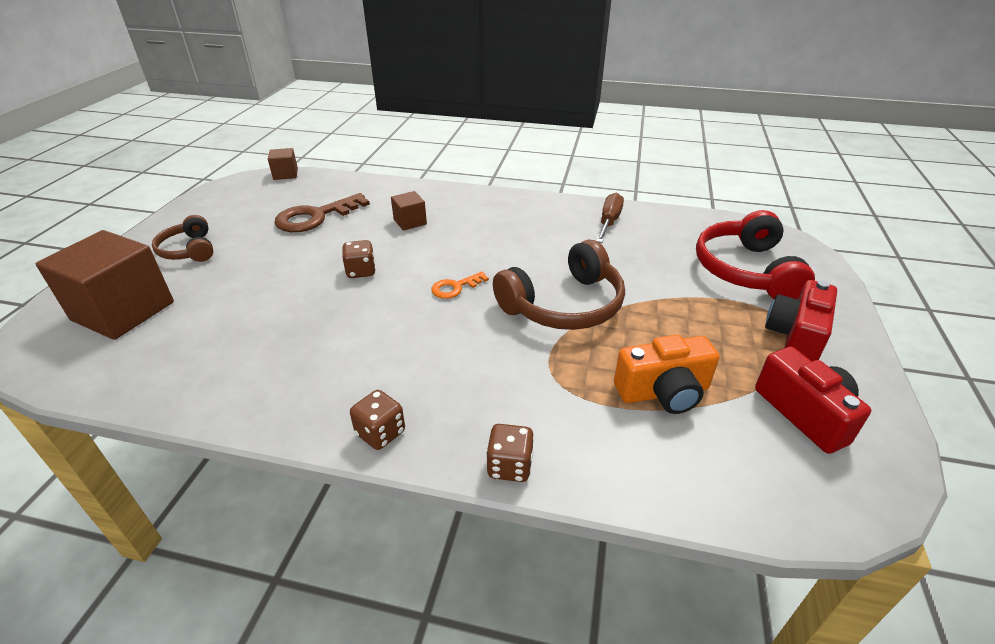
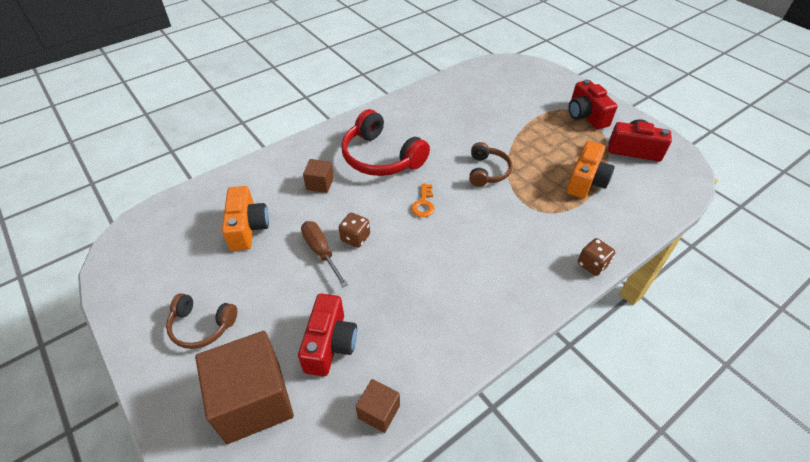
camera: 50 degrees left, 10 degrees up
brown cube [268,148,298,180] -> brown cube moved to [355,379,400,433]
brown key [275,193,370,232] -> orange camera [222,186,269,251]
brown dice [350,390,405,450] -> none
brown headphones [493,239,625,330] -> brown headphones [469,142,512,186], size x0.59
brown screwdriver [596,193,624,243] -> brown screwdriver moved to [301,221,348,287]
red headphones [696,210,815,299] -> red headphones moved to [341,109,430,176]
none -> red camera [298,293,357,377]

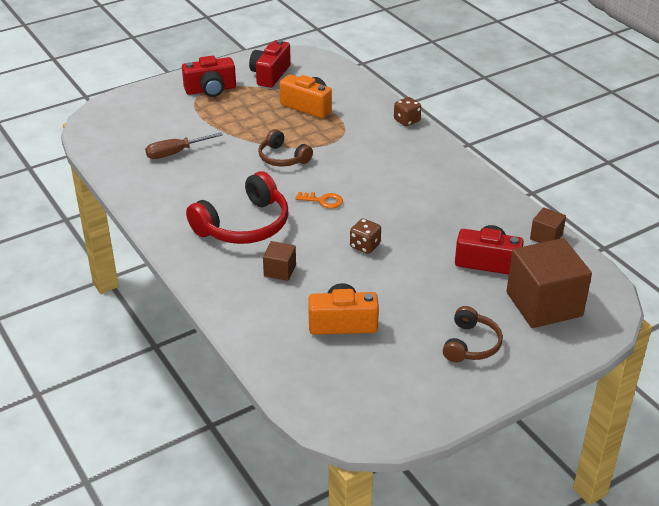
camera: 85 degrees left, 10 degrees down
brown screwdriver [301,221,348,287] -> brown screwdriver moved to [145,132,223,159]
brown headphones [469,142,512,186] -> brown headphones turned 150 degrees counterclockwise [258,129,313,167]

